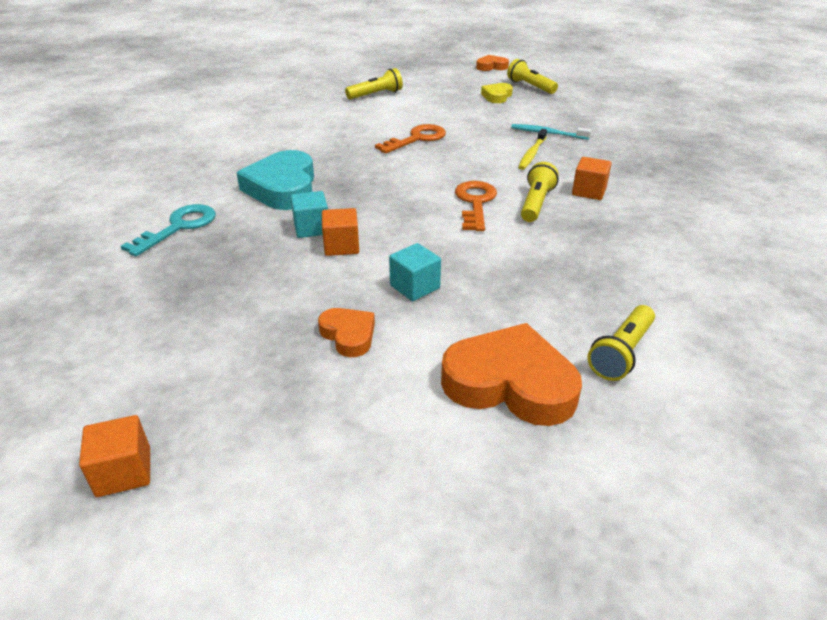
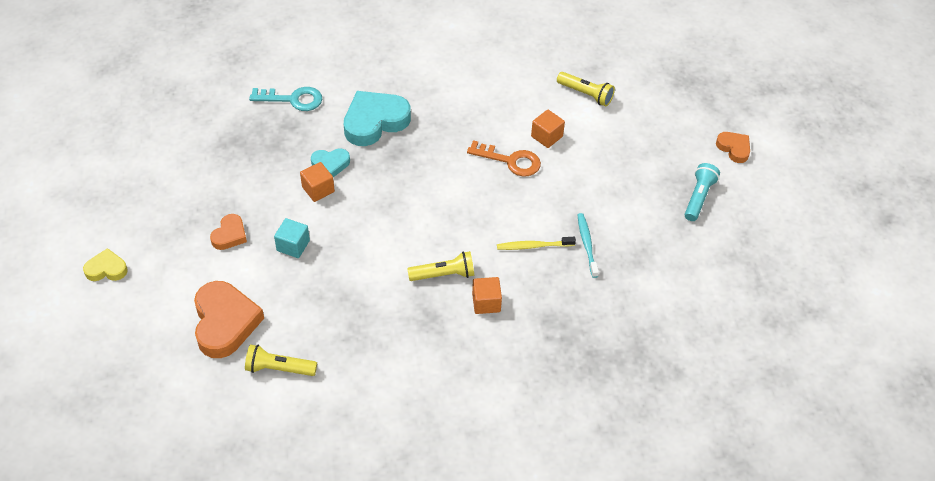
camera: 60 degrees right, 15 degrees up
orange cube [79,415,150,497] -> orange cube moved to [531,109,565,148]
turquoise cube [291,191,328,238] -> turquoise heart [311,148,350,177]
orange key [455,181,497,231] -> none
yellow heart [481,83,513,103] -> yellow heart moved to [83,248,128,281]
yellow flashlight [507,59,558,94] -> turquoise flashlight [685,163,720,221]

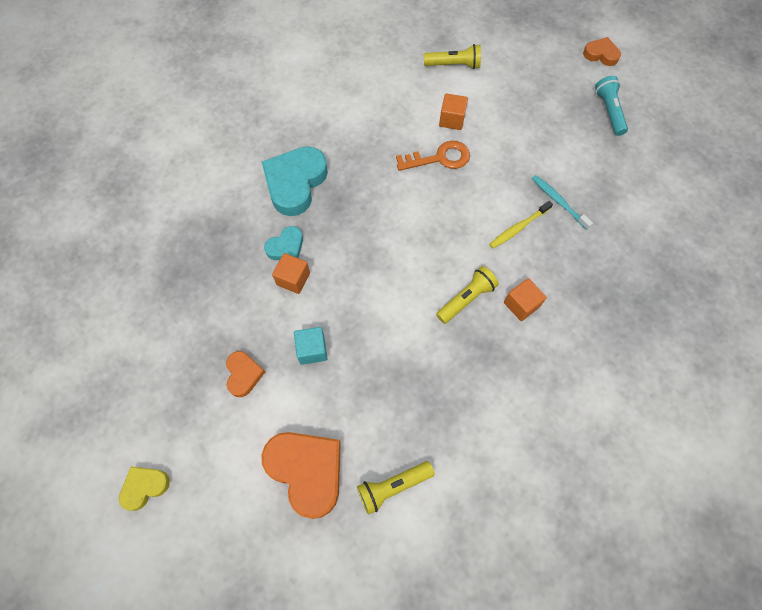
camera: 30 degrees left, 15 degrees up
turquoise key [249,87,322,111] -> none

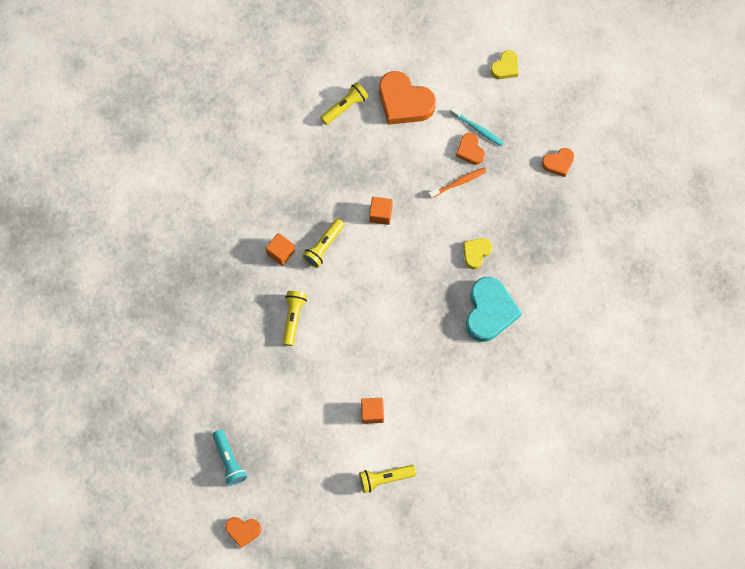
camera: 165 degrees right, 5 degrees up
turquoise heart [264,226,303,260] -> yellow heart [463,238,492,269]
orange cube [272,253,310,294] -> orange cube moved to [369,197,393,225]
turquoise cube [294,327,327,365] -> none
orange key [396,141,470,171] -> none
yellow toothbrush [489,201,553,248] -> yellow flashlight [282,291,307,346]
turquoise toothbrush [532,175,593,230] -> turquoise toothbrush moved to [450,107,504,146]
none -> orange toothbrush [428,168,487,199]
none -> orange heart [542,148,574,177]

